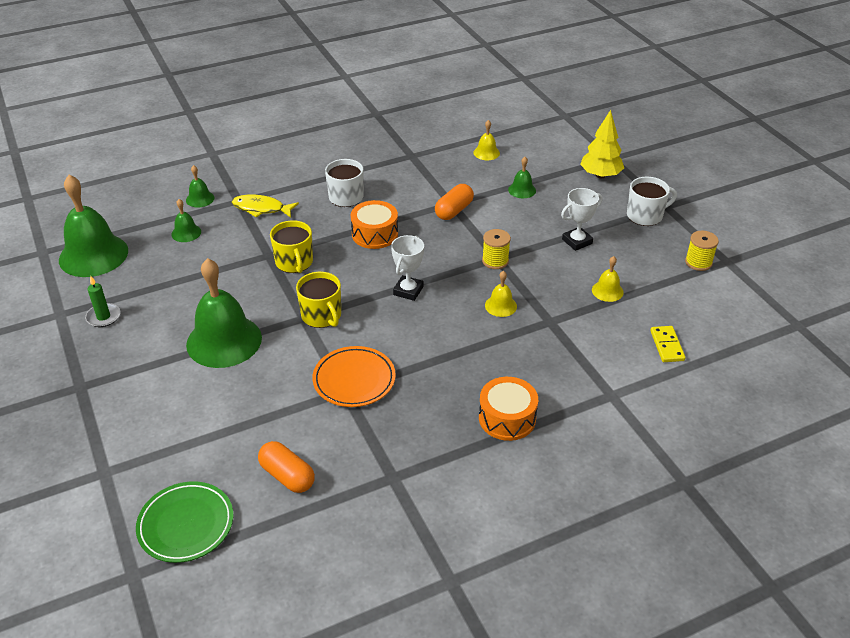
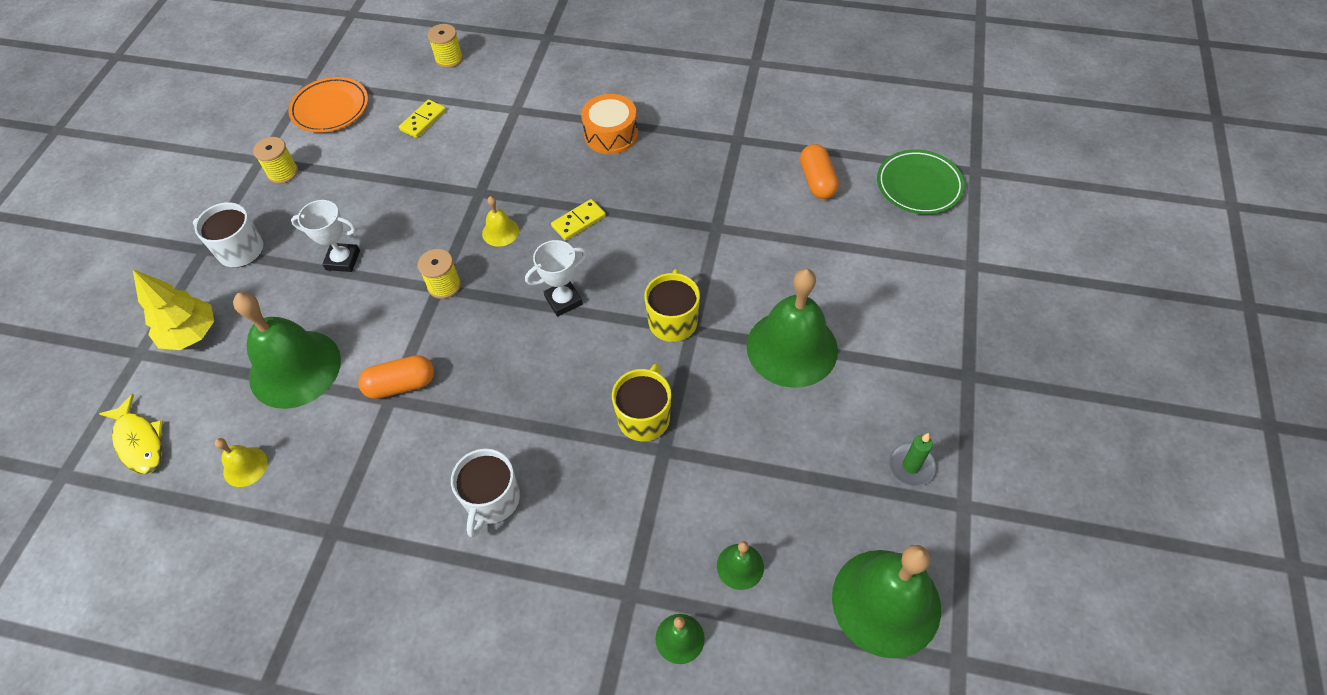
camera: 140 degrees left, 15 degrees up
yellow fish [232,195,299,218] -> yellow fish moved to [99,394,163,474]
orange plate [312,346,396,407] -> orange plate moved to [288,77,368,133]
orange drum [351,200,398,249] -> none
green bell [508,157,536,198] -> green bell [233,292,341,409], size x2.23
yellow bell [592,256,624,302] -> none
none -> yellow spool [428,24,463,68]
none -> yellow domino [551,199,606,241]

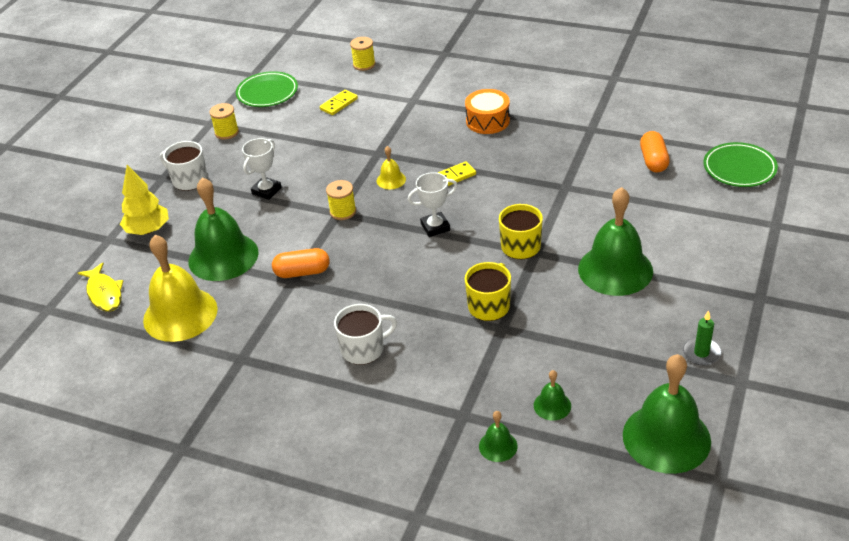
camera: 10 degrees right, 15 degrees down
yellow bell [215,438,268,487] -> yellow bell [143,235,218,342], size x2.23
orange plate [288,77,368,133] -> green plate [236,71,298,107]
white trophy [291,200,360,272] -> white trophy turned 75 degrees counterclockwise [242,138,282,200]
white mug [451,449,520,538] -> white mug turned 135 degrees counterclockwise [334,304,397,365]

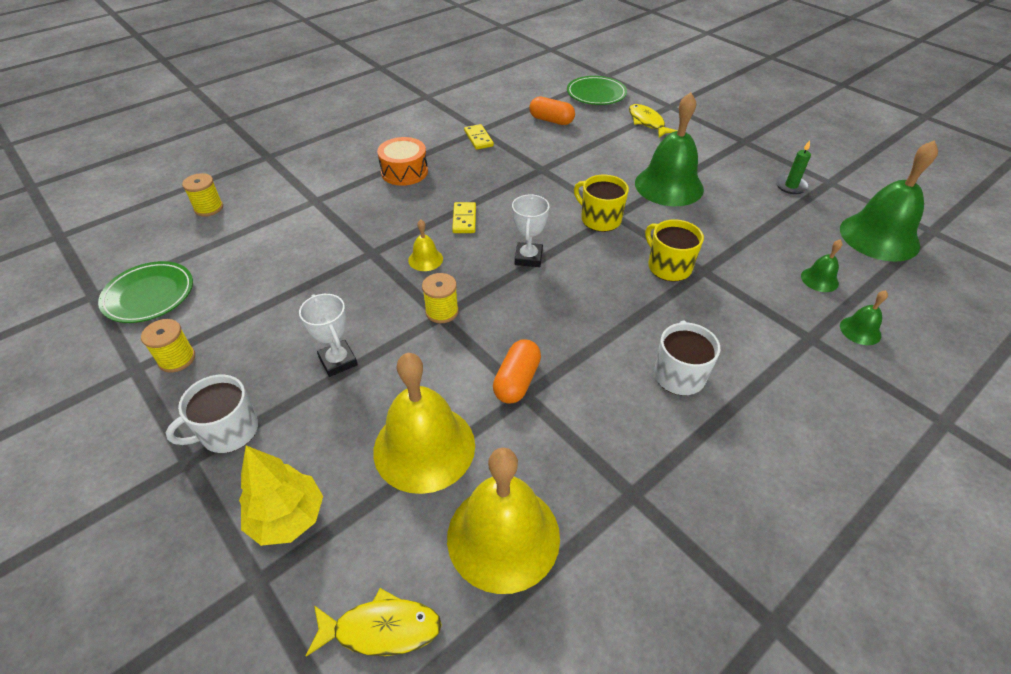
camera: 65 degrees left, 5 degrees up
green bell [188,177,259,281] -> yellow bell [373,353,475,494]
yellow domino [320,90,358,115] -> yellow domino moved to [464,124,494,150]
none -> yellow fish [629,104,678,137]

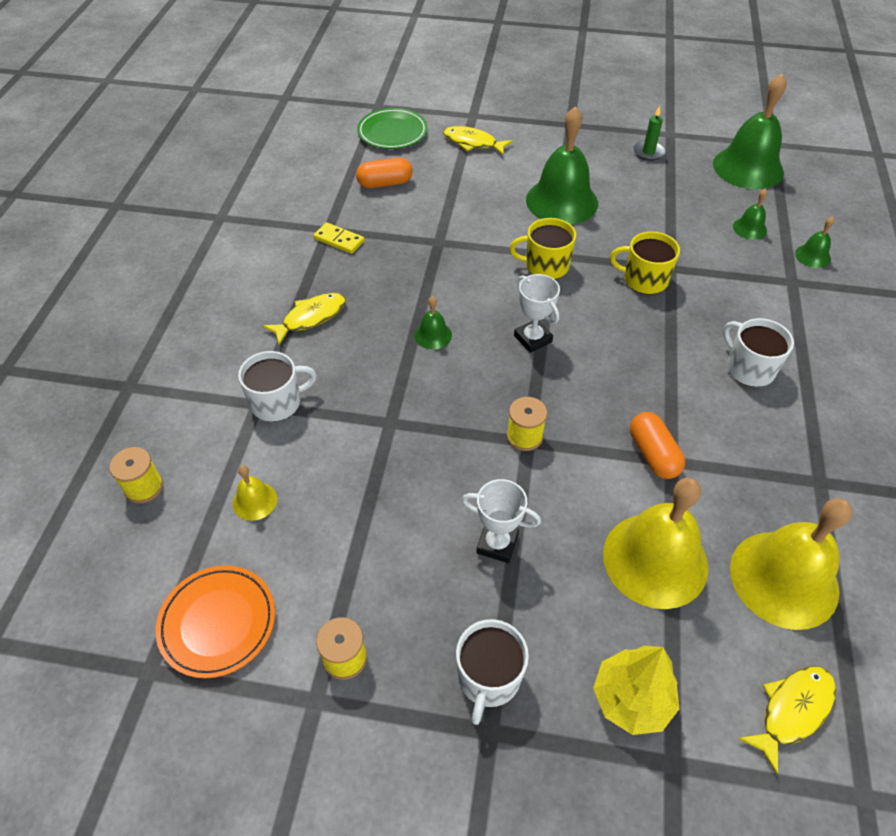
camera: 40 degrees left, 5 degrees up
green plate [98,261,193,323] -> orange plate [156,565,275,678]
orange drum [377,137,428,186] -> yellow fish [263,293,346,345]
yellow bell [408,219,443,271] -> yellow bell moved to [233,465,277,521]
yellow domino [452,202,476,233] -> green bell [414,296,452,349]
none -> white mug [238,351,317,422]

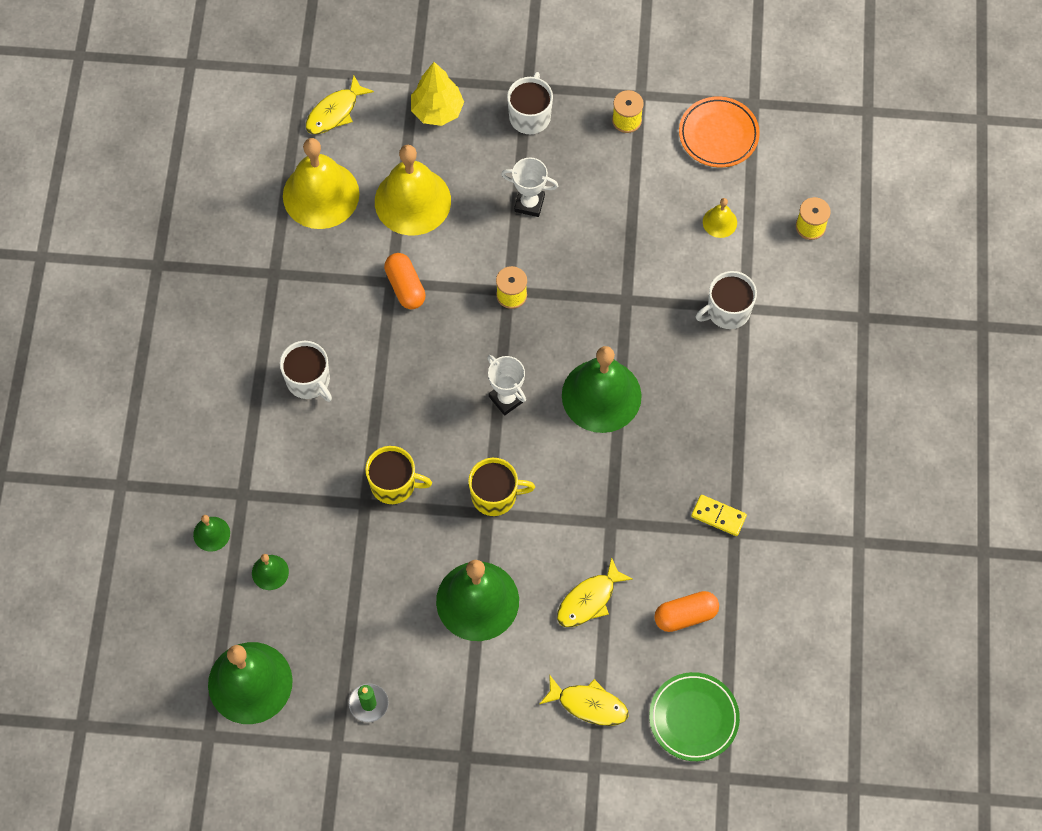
camera: 175 degrees right, 15 degrees up
yellow fish [263,293,346,345] -> yellow fish moved to [557,557,633,627]
green bell [414,296,452,349] -> green bell [562,346,642,433], size x2.23

